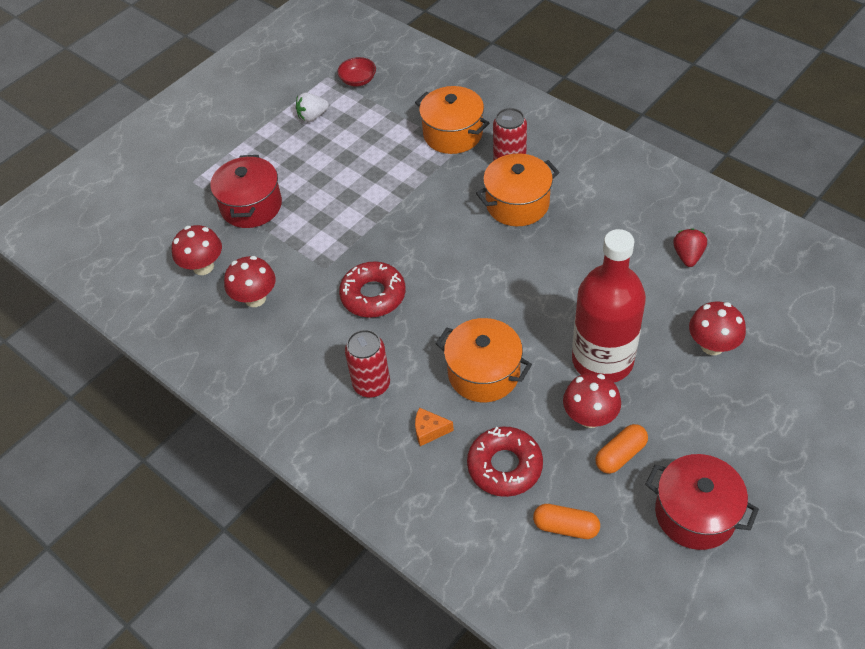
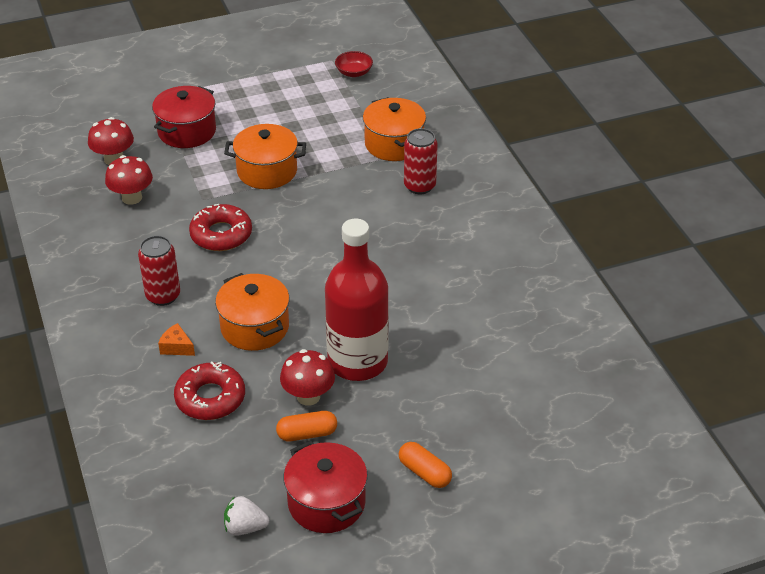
camera: 25 degrees right, 10 degrees down
white strawberry [296,93,329,122] -> white strawberry moved to [224,496,269,535]
orange pot [476,153,559,226] -> orange pot moved to [224,124,306,189]
orange capsule [533,504,600,539] -> orange capsule moved to [399,442,452,488]
red strawberry [673,228,707,267] -> none
red mushroom [689,301,746,355] -> none

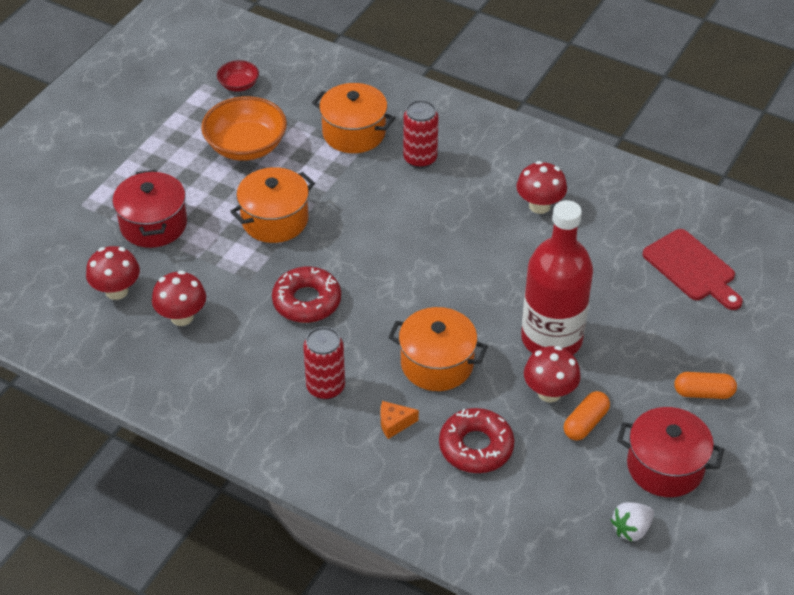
camera: 40 degrees left, 5 degrees up
none -> orange bowl [201,96,287,161]
none -> red mushroom [516,161,567,214]
none -> red cutting board [643,229,743,310]

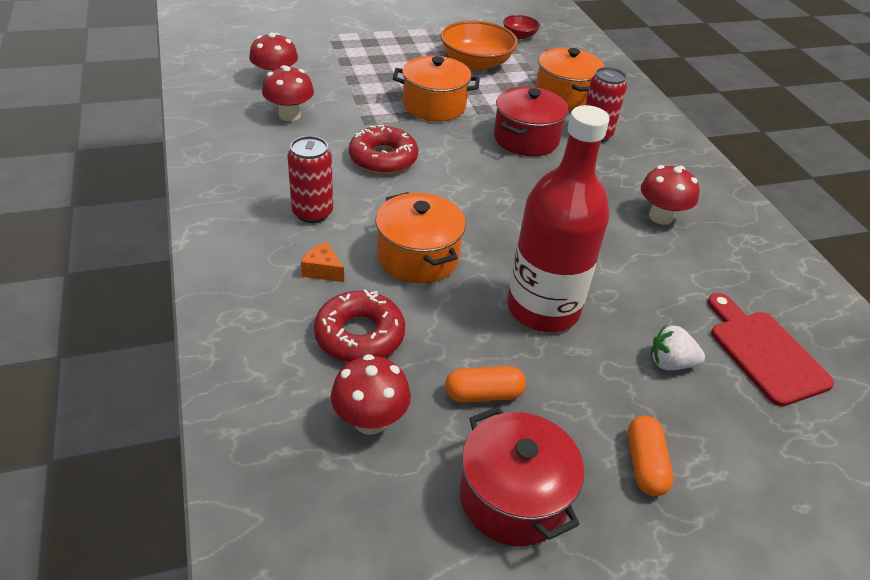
camera: 40 degrees right, 5 degrees down
red pot [112,170,187,248] -> red pot moved to [494,87,568,156]
red mushroom [524,346,581,403] -> red mushroom moved to [331,354,411,435]
white strawberry [611,502,654,542] -> white strawberry moved to [651,325,705,370]
red cutting board [643,229,743,310] -> red cutting board turned 150 degrees clockwise [708,293,834,407]
orange capsule [674,372,737,399] -> orange capsule turned 45 degrees clockwise [628,416,673,496]

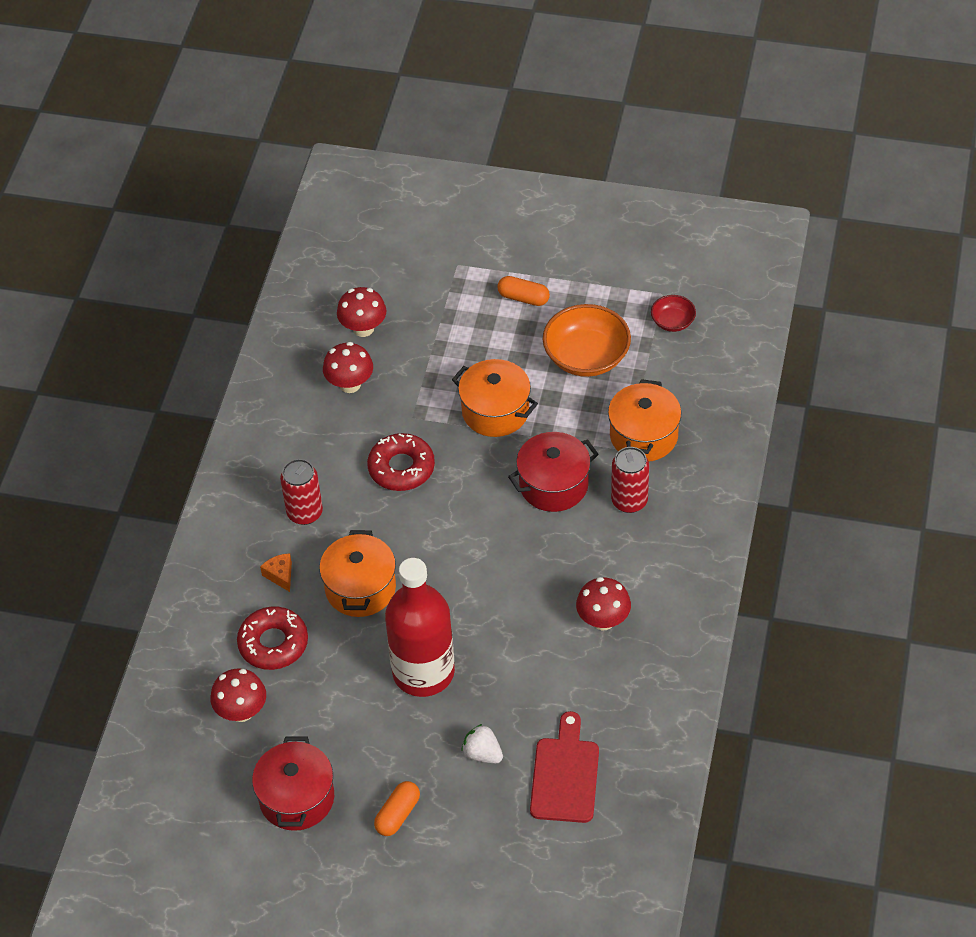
camera: 35 degrees right, 10 degrees up
orange capsule [445,366,526,403] -> orange capsule moved to [497,276,550,306]

